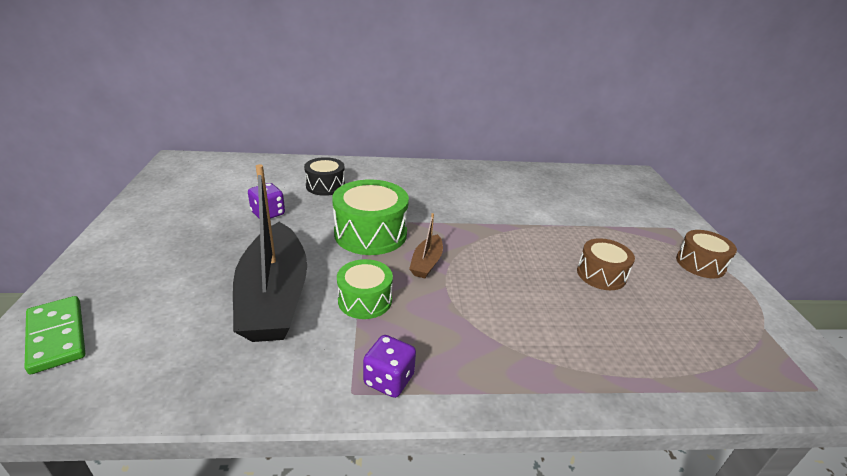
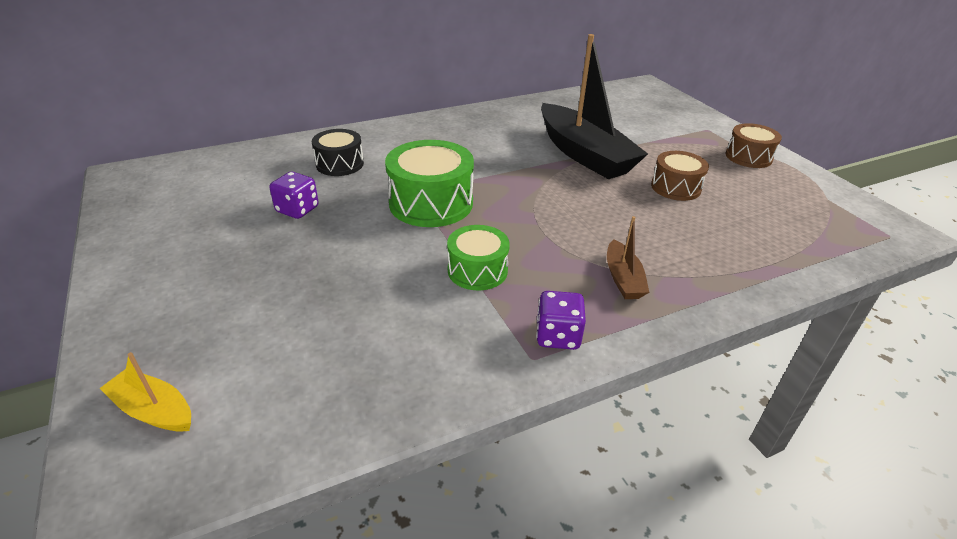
camera: 20 degrees left, 5 degrees up
green domino [25,296,85,375] -> yellow boat [100,352,191,432]
black boat [233,164,307,342] -> black boat moved to [541,34,648,179]
brown boat [409,213,443,278] -> brown boat moved to [607,216,649,299]

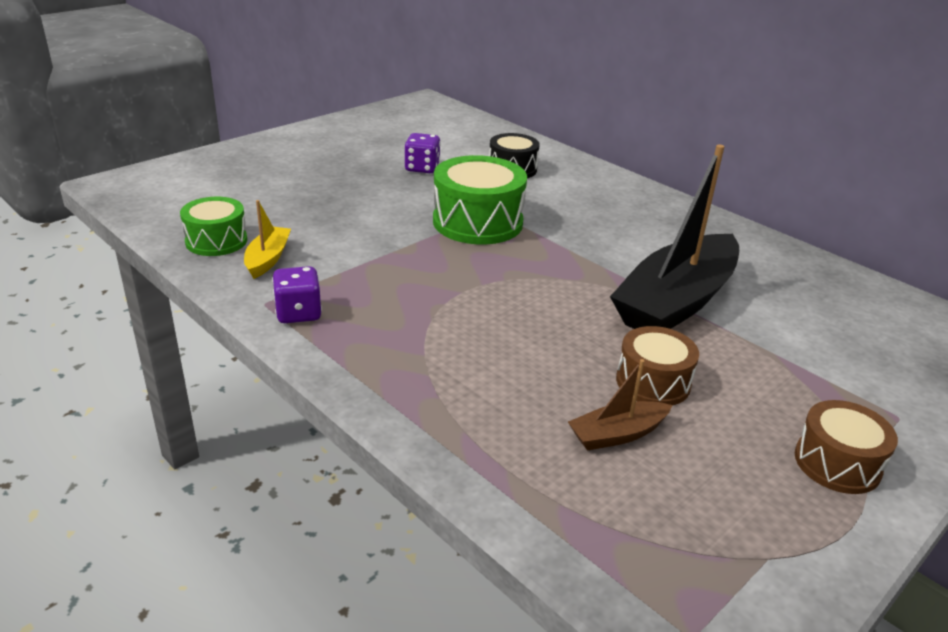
camera: 70 degrees right, 5 degrees down
yellow boat [100,352,191,432] -> yellow boat moved to [244,200,291,279]
green drum [447,225,510,291] -> green drum moved to [180,197,247,256]
brown boat [607,216,649,299] -> brown boat moved to [568,359,672,451]

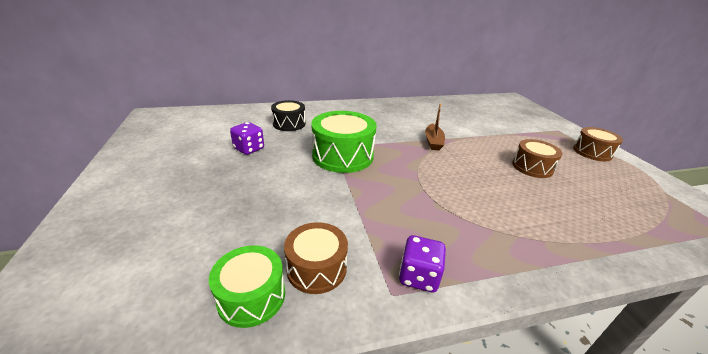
camera: 60 degrees left, 0 degrees up
yellow boat [244,200,291,279] -> brown drum [284,222,348,294]
brown boat [568,359,672,451] -> brown boat moved to [425,104,445,151]
black boat [610,145,739,329] -> none

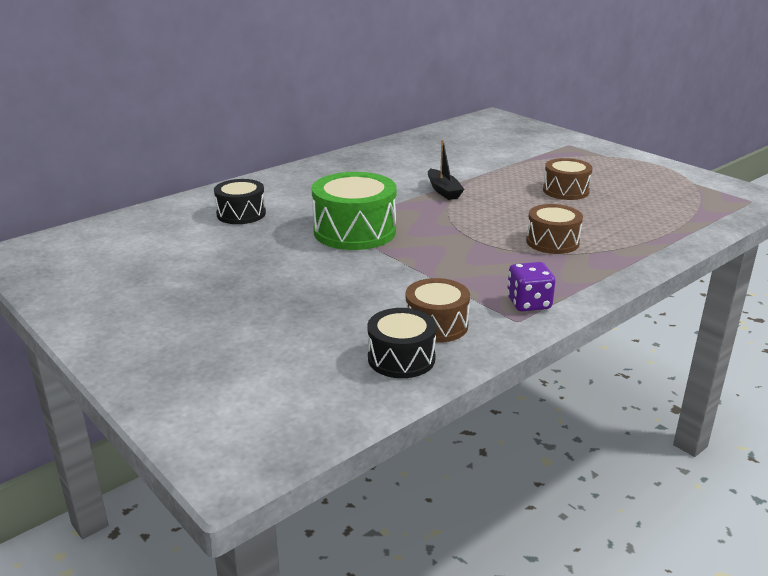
camera: 25 degrees left, 5 degrees down
green drum [209,245,285,328] -> black drum [367,308,437,378]
purple dice [230,122,264,155] -> none
brown boat [425,104,445,151] -> black boat [428,139,464,200]
brown drum [573,127,623,161] -> brown drum moved to [526,204,583,254]

